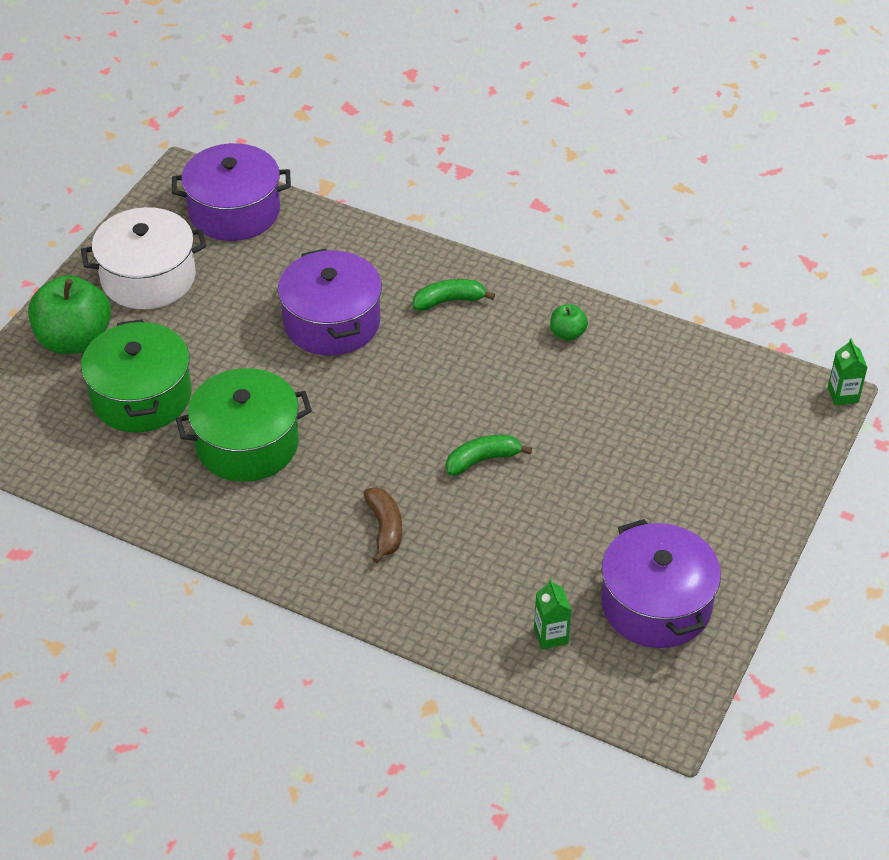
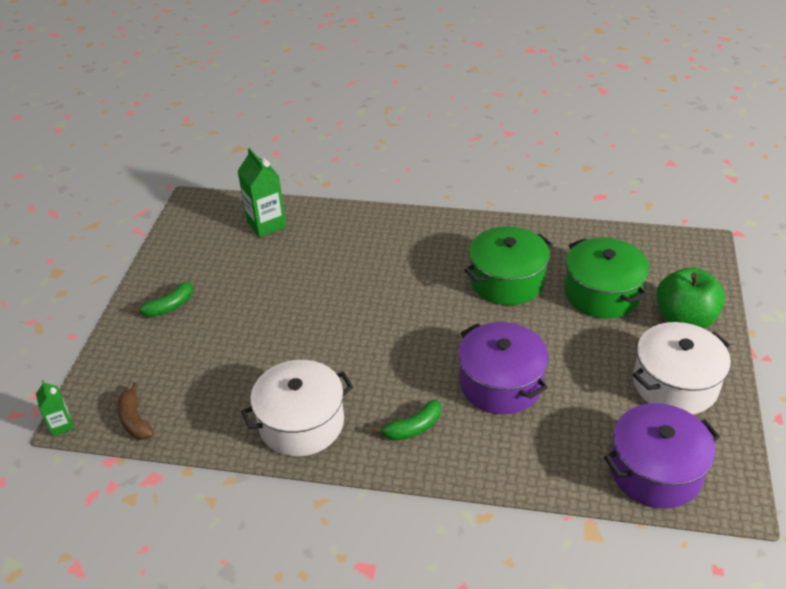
camera: 165 degrees right, 5 degrees down
brown banana [363,487,402,563] -> brown banana moved to [117,383,154,440]
green banana [446,435,532,476] -> green banana moved to [132,282,193,317]
green carton [534,579,571,649] -> green carton [237,148,287,238], size x1.78
green apple [550,304,588,341] -> white pot [241,360,353,456]
purple pot [601,519,721,648] -> none

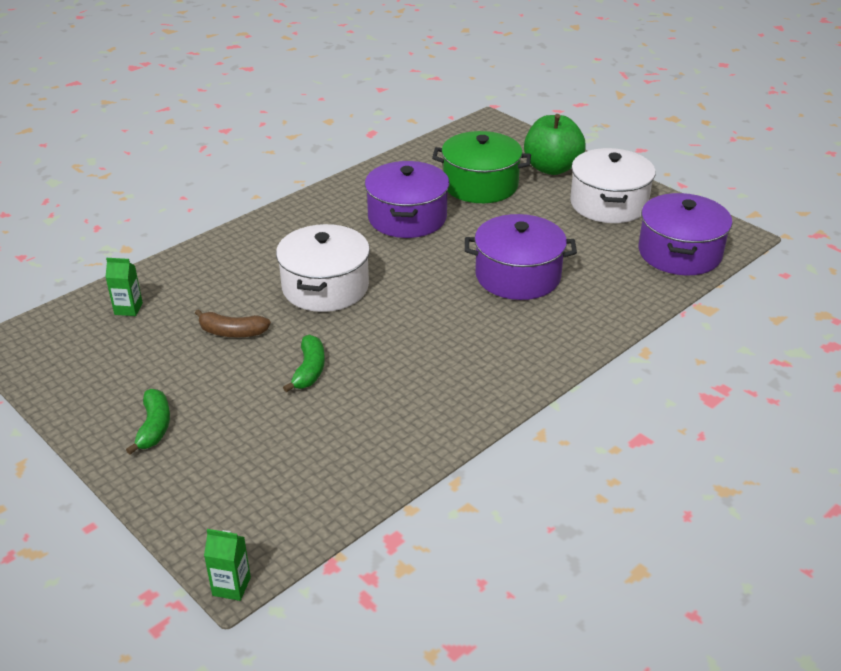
camera: 55 degrees left, 5 degrees down
brown banana [117,383,154,440] -> brown banana moved to [195,309,271,337]
green carton [237,148,287,238] -> green carton [105,258,143,316], size x0.56
white pot [241,360,353,456] -> white pot moved to [276,224,370,312]
green banana [373,400,441,441] -> green banana moved to [283,335,325,392]
green pot [464,226,553,305] -> purple pot [365,161,450,238]

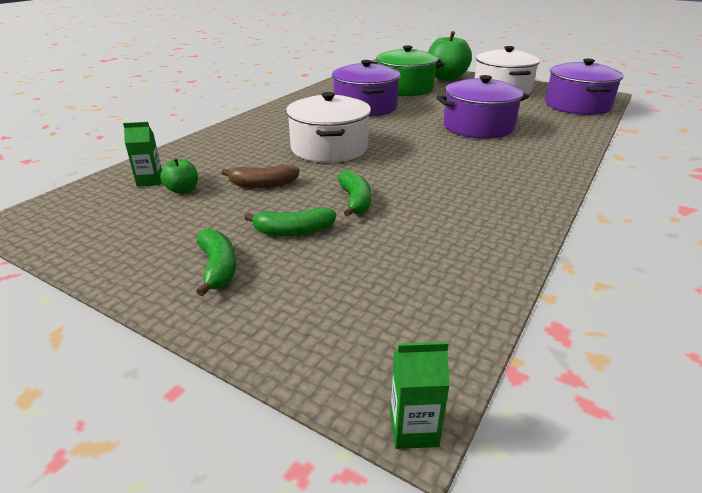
camera: 15 degrees left, 5 degrees down
none -> green apple [160,158,198,194]
none -> green banana [244,207,336,236]

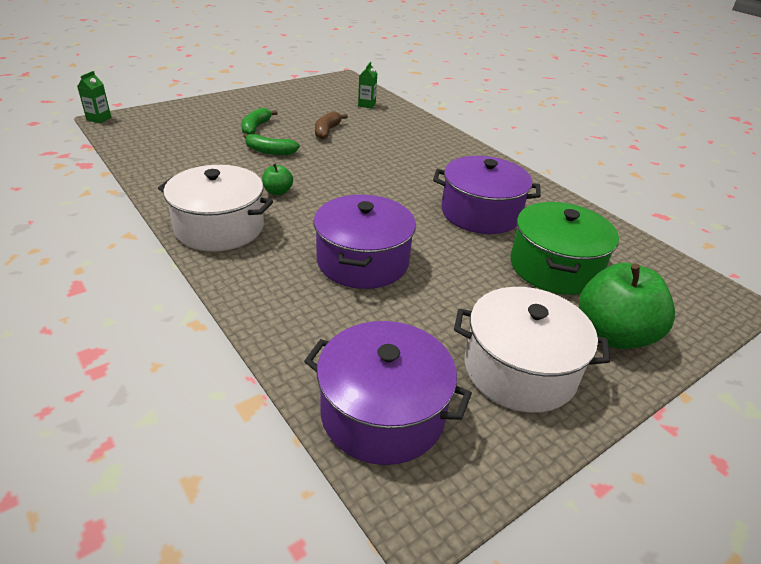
camera: 110 degrees right, 5 degrees up
green apple [160,158,198,194] -> green apple moved to [262,164,293,195]
green banana [196,229,236,296] -> none
white pot [286,92,371,163] -> white pot moved to [158,165,273,251]

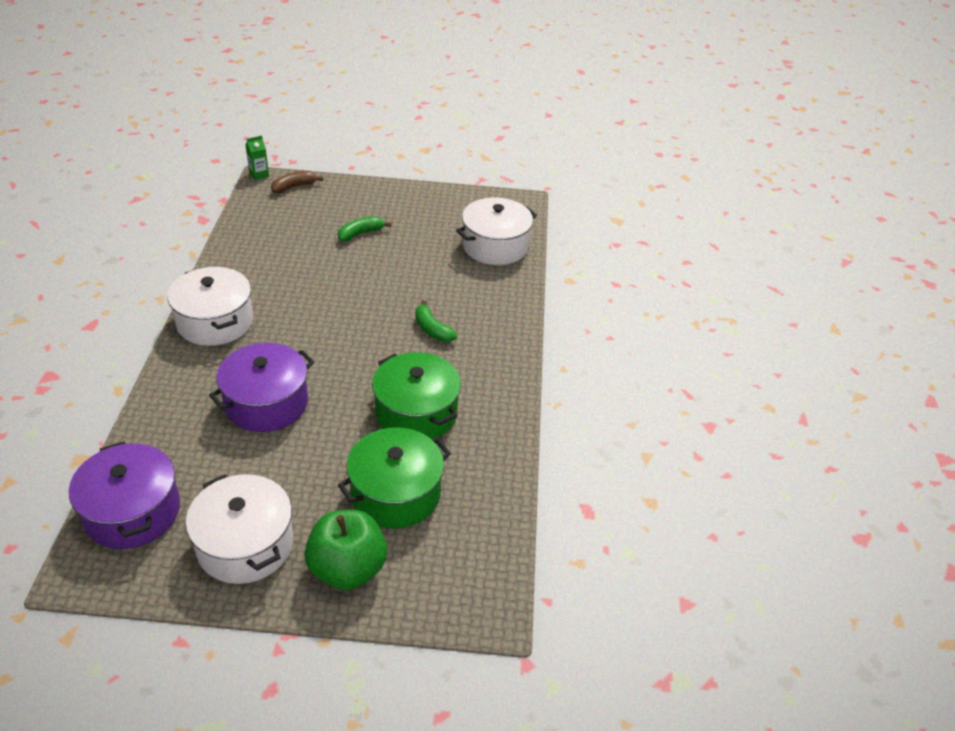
camera: 40 degrees right, 5 degrees up
green banana [243,133,300,155] -> green banana moved to [415,300,457,342]
green apple [262,164,293,195] -> none
brown banana [315,111,348,140] -> brown banana moved to [271,171,323,193]
green carton [358,62,377,108] -> white pot [456,198,537,265]
purple pot [433,156,541,234] -> green pot [372,352,461,440]

